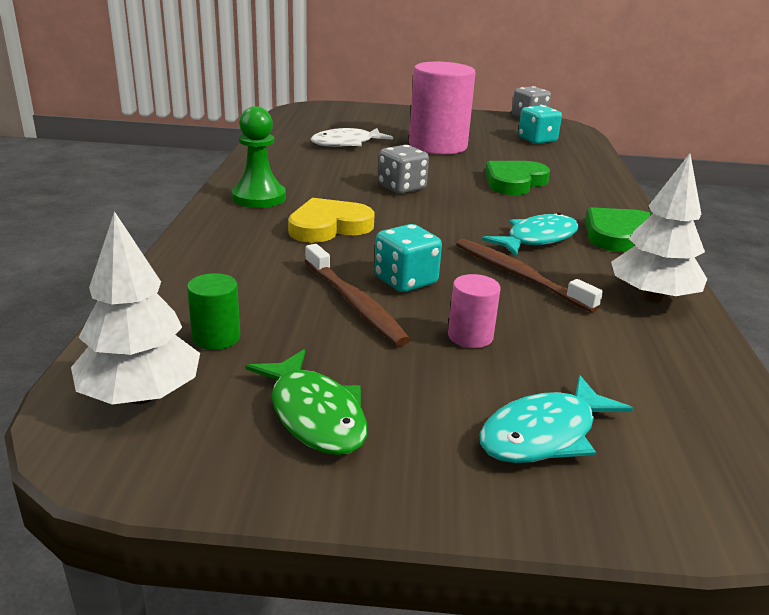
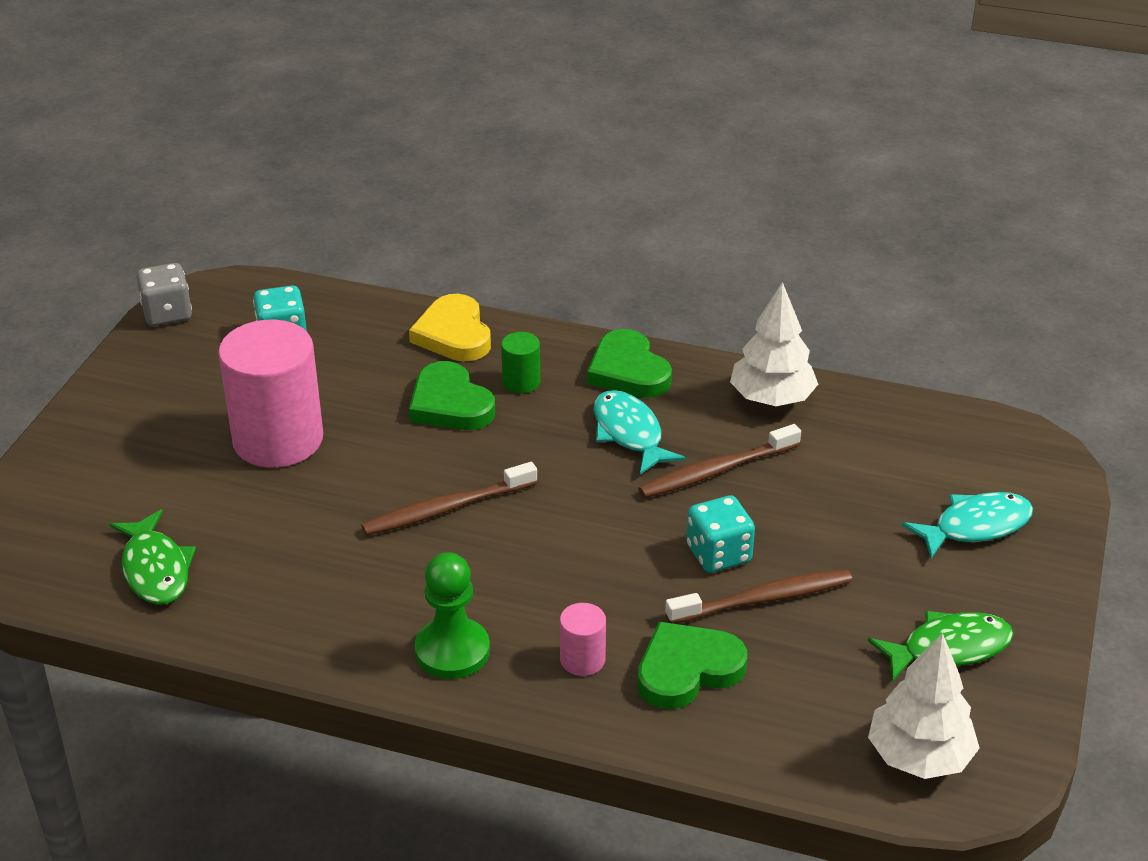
camera: 75 degrees left, 10 degrees up
green cylinder [187,273,240,350] -> green cylinder moved to [501,332,540,394]
yellow heart [288,198,375,243] -> yellow heart moved to [409,294,491,361]
white fish [311,128,393,147] -> none
grey dice [378,145,429,194] -> brown toothbrush [361,462,537,536]
pink cylinder [448,274,501,348] -> pink cylinder moved to [560,603,606,676]
turquoise fish [480,375,633,463] -> turquoise fish turned 90 degrees counterclockwise [902,492,1033,558]
none -> green fish [109,509,196,605]
none -> green heart [638,622,747,709]

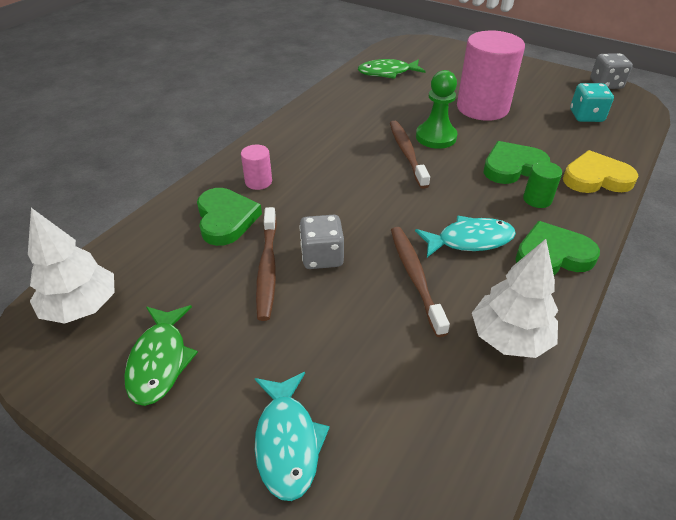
camera: 105 degrees right, 5 degrees up
green pawn [414,552,490,679] -> green pawn moved to [416,70,457,149]
turquoise dice [686,496,755,573] -> grey dice [299,215,344,269]

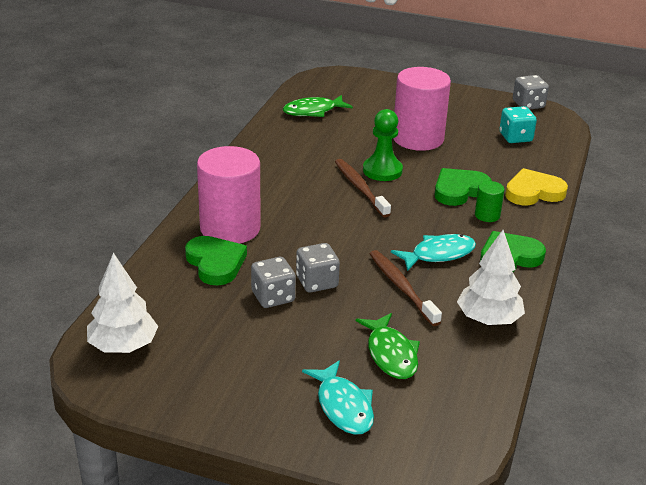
camera: 15 degrees left, 10 degrees down
green fish [124,305,198,406] -> green fish moved to [356,313,420,379]
pink cylinder [241,145,272,190] -> pink cylinder [197,146,261,244], size x2.28
brown toothbrush [256,207,277,321] -> grey dice [251,257,296,308]

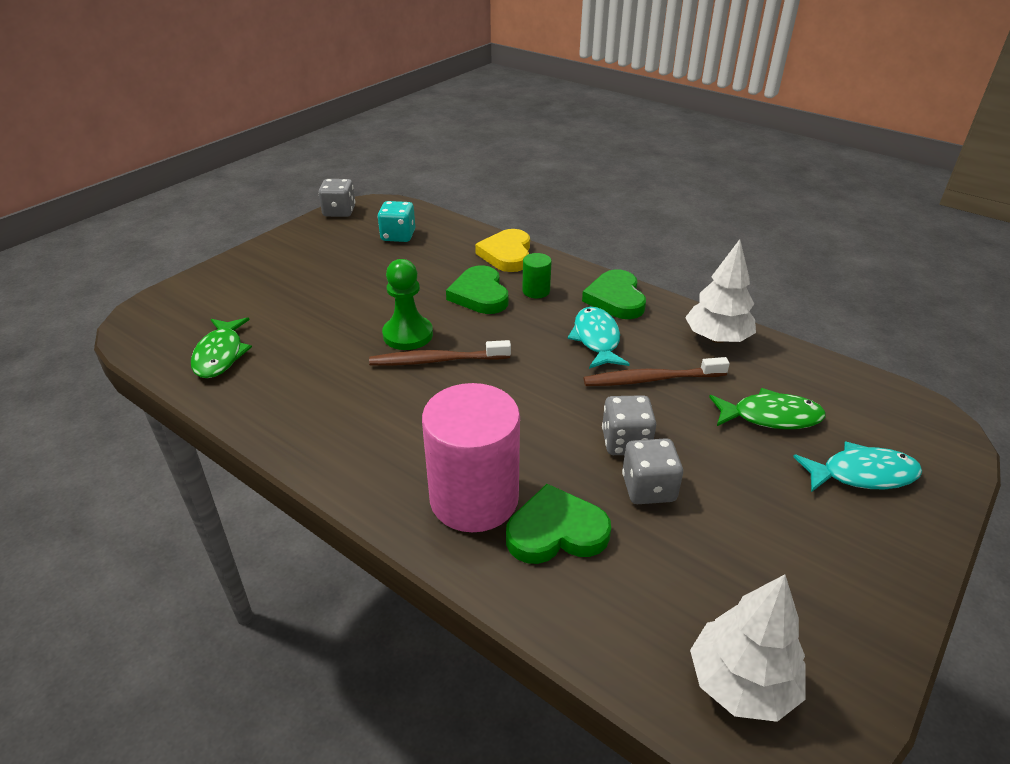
camera: 70 degrees left, 5 degrees up
pink cylinder [393,67,451,151] -> none

